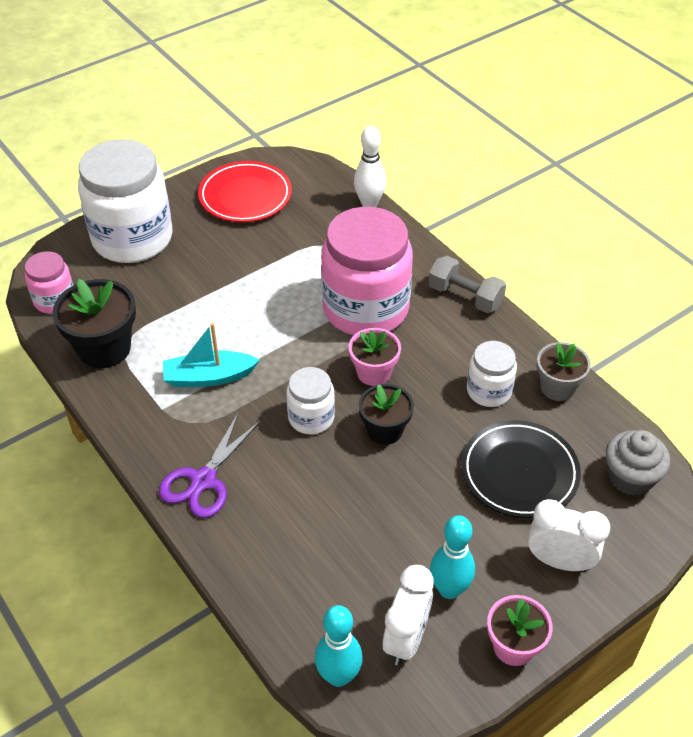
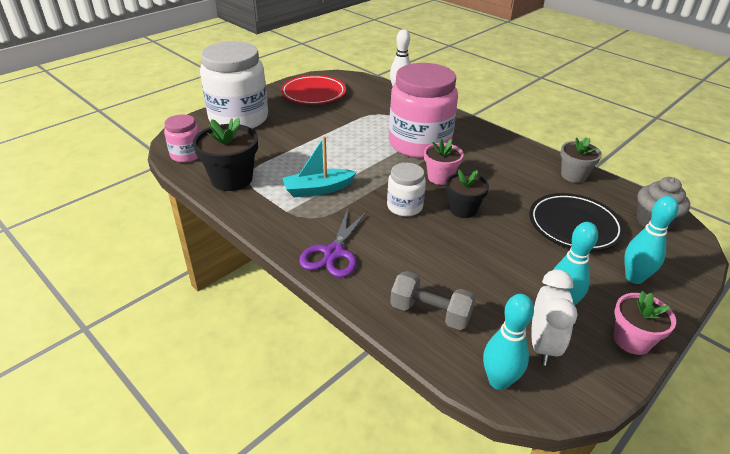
camera: 10 degrees left, 10 degrees down
grey dumbbell [428,256,506,313] -> grey dumbbell moved to [390,271,476,330]
white jar [467,341,517,407] -> none
white clock [528,499,610,571] -> turquoise bowling pin [624,196,679,284]

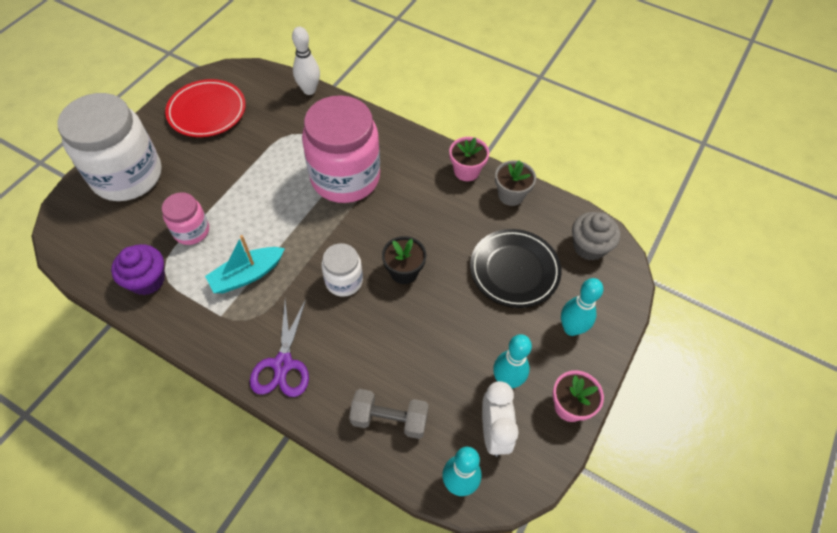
camera: 15 degrees left, 20 degrees up
pink jar [164,114,199,162] -> pink jar moved to [162,192,209,245]
black flower pot [193,118,258,191] -> purple cupcake [111,244,165,295]
pink flower pot [424,139,464,185] -> pink flower pot moved to [449,137,489,181]

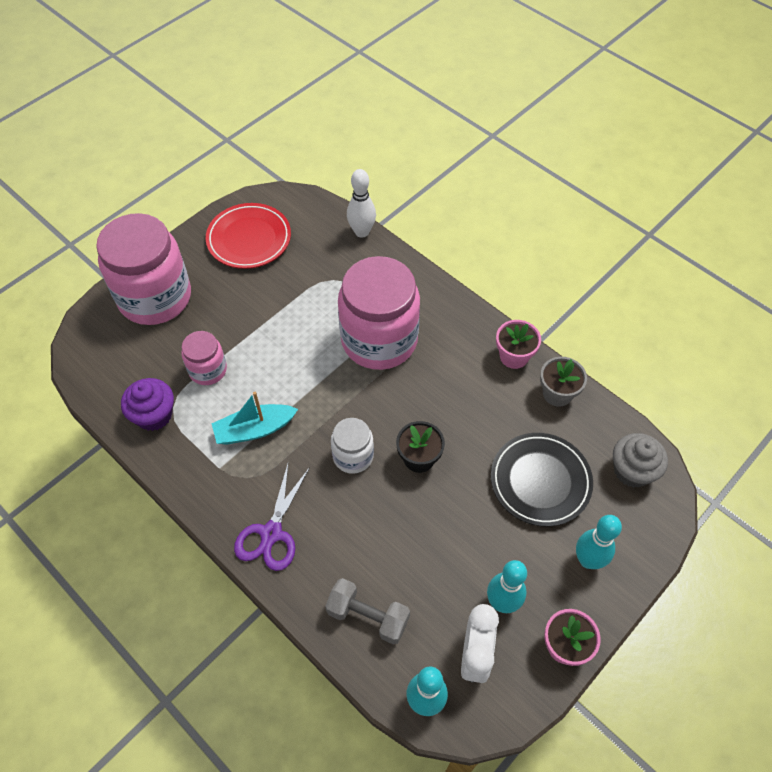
camera: 15 degrees right, 0 degrees up
white jar [57,93,162,201] -> pink jar [96,213,191,325]

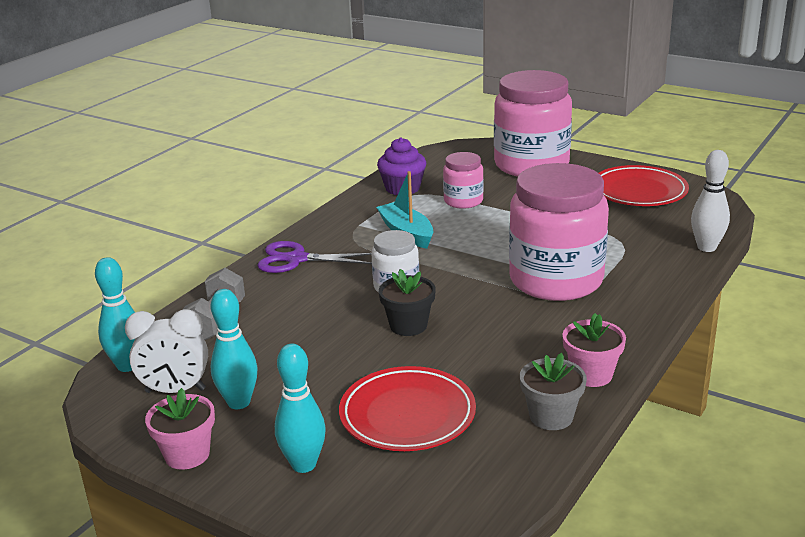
camera: 80 degrees right, 30 degrees down
black plate [491,433,593,527] -> red plate [339,366,476,451]
grey cupcake [613,433,668,488] -> none

